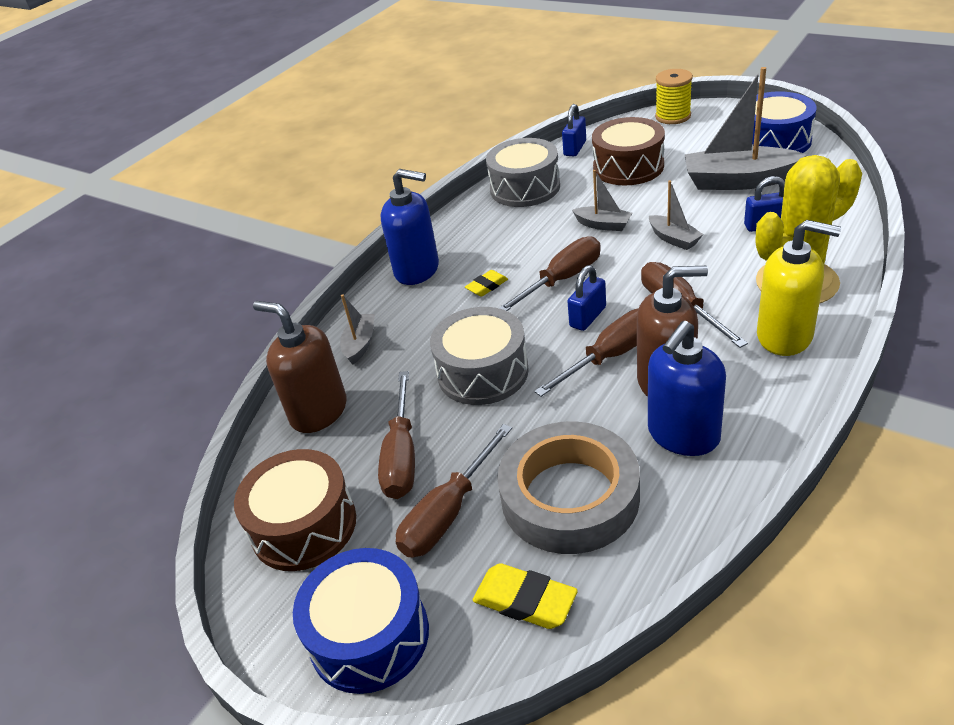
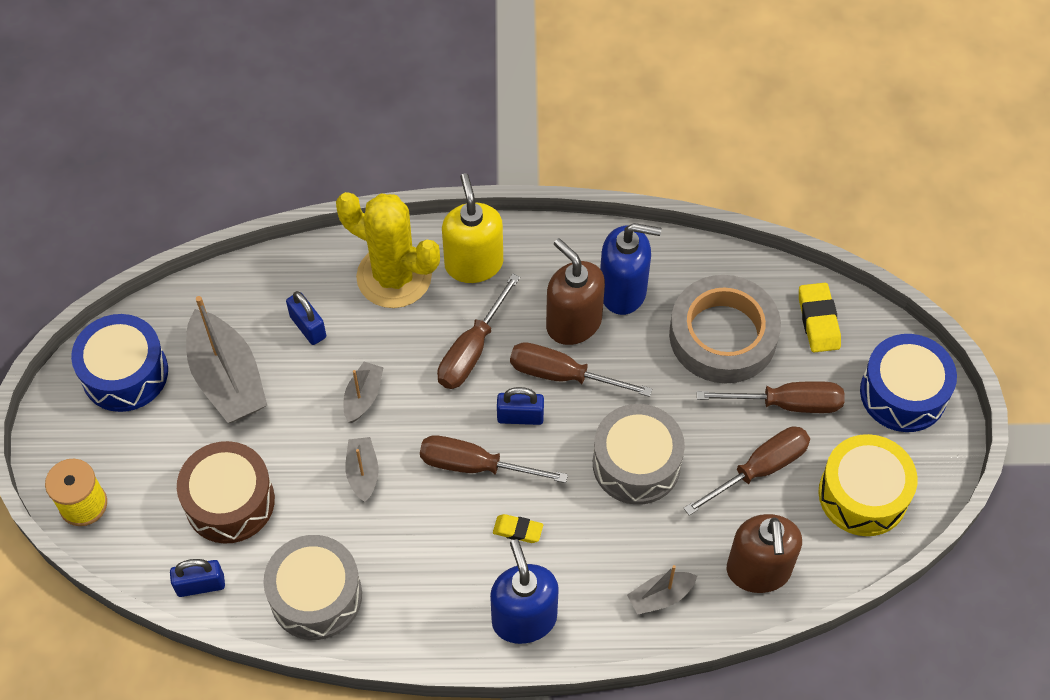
camera: 130 degrees left, 20 degrees up
brown drum [234,449,356,571] -> yellow drum [818,434,918,536]

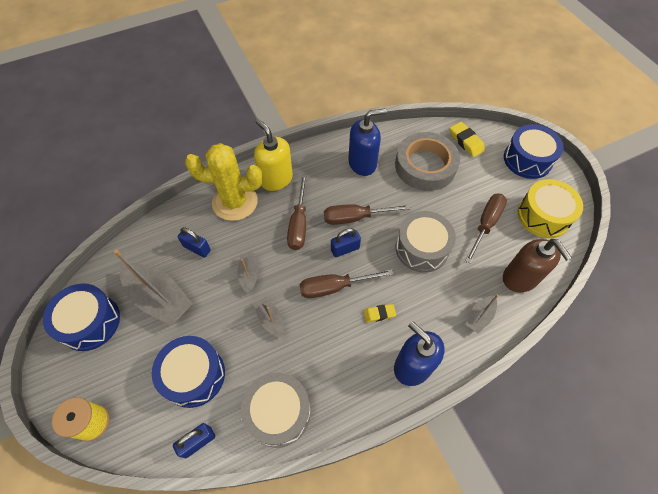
camera: 25 degrees left, 0 degrees up
brown drum [177,441,275,544] -> blue drum [152,336,225,408]
brown soap dispenser [546,238,605,345] -> none
brown screwdriver [697,381,845,413] -> none

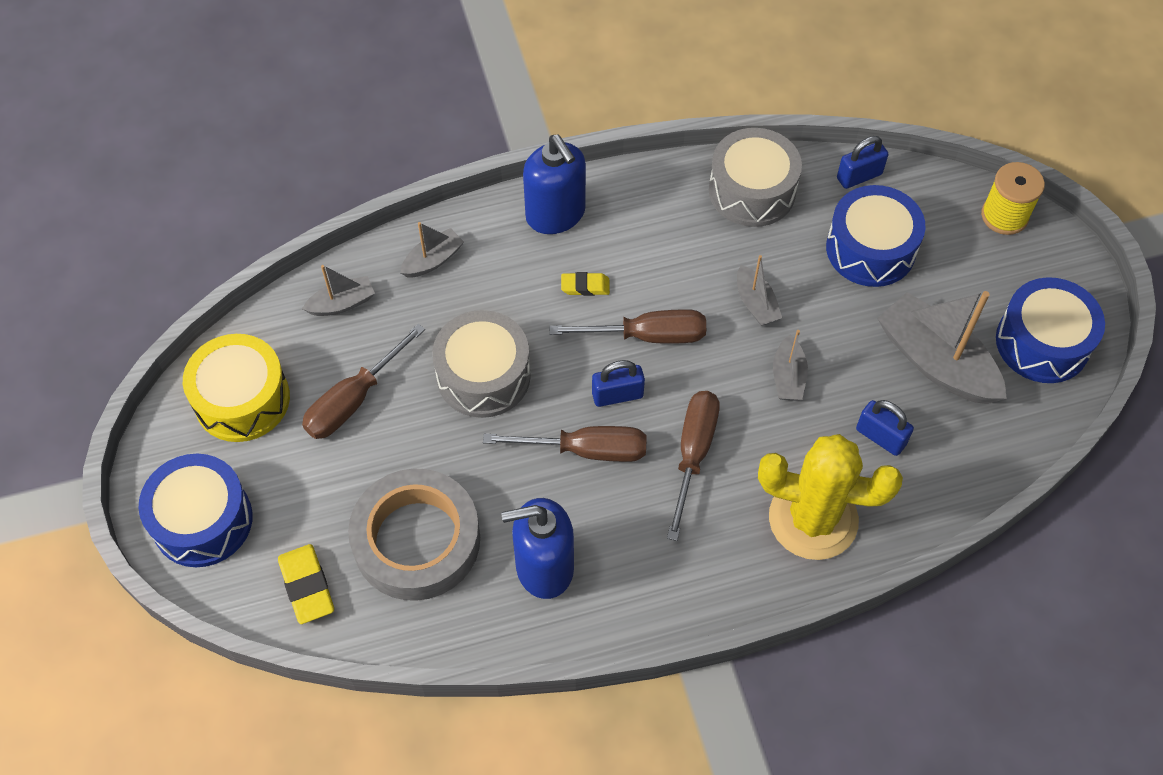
camera: 170 degrees left, 0 degrees up
yellow soap dispenser [254,119,293,191] -> none
brown soap dispenser [503,239,572,292] -> grey boat [302,265,375,316]

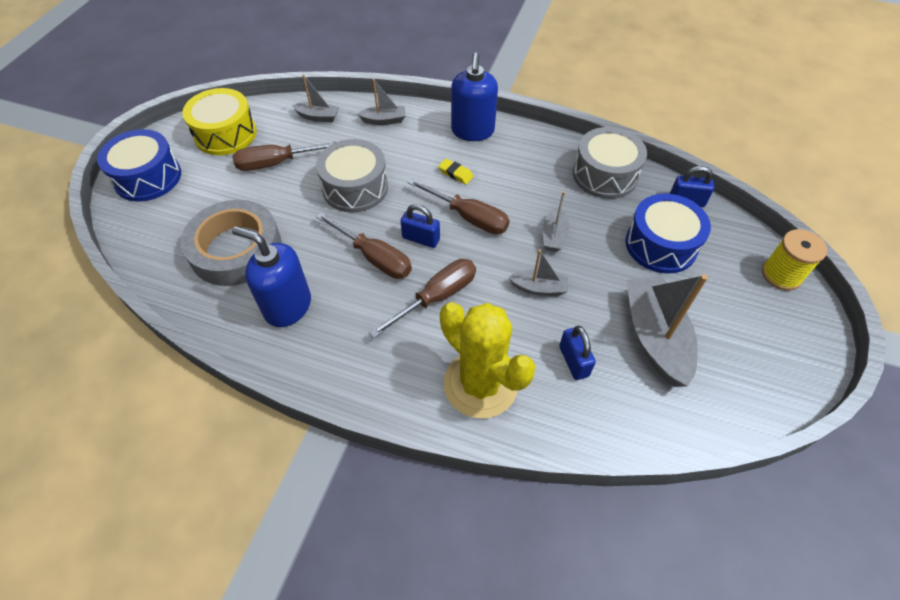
camera: 35 degrees right, 5 degrees down
yellow eraser [278,544,334,624] -> none
grey boat [773,330,808,401] -> grey boat turned 120 degrees counterclockwise [509,250,568,296]
blue drum [996,277,1105,383] -> none

